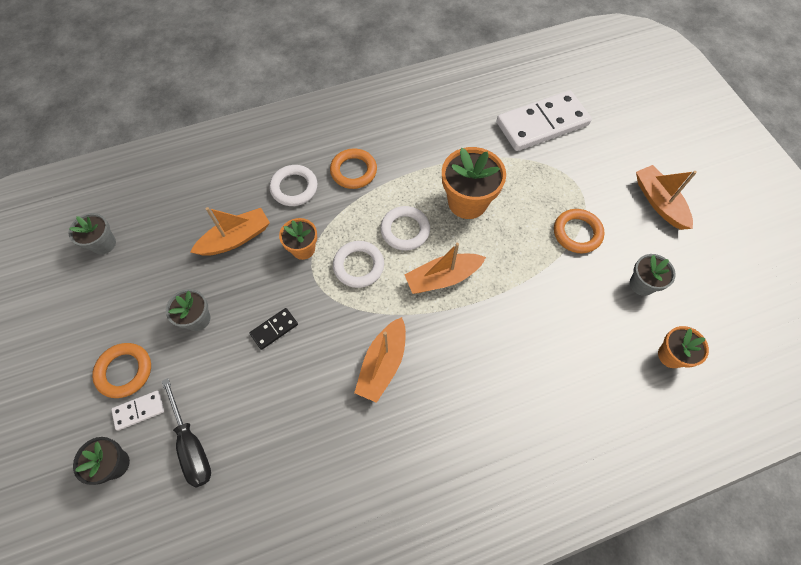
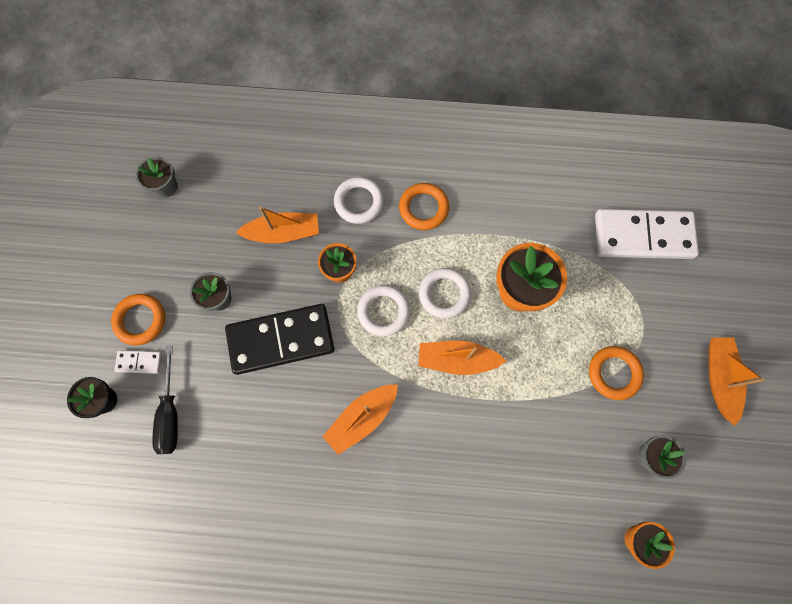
camera: 25 degrees right, 10 degrees up
black domino [250,308,298,350] -> black domino [225,304,335,375], size x2.34

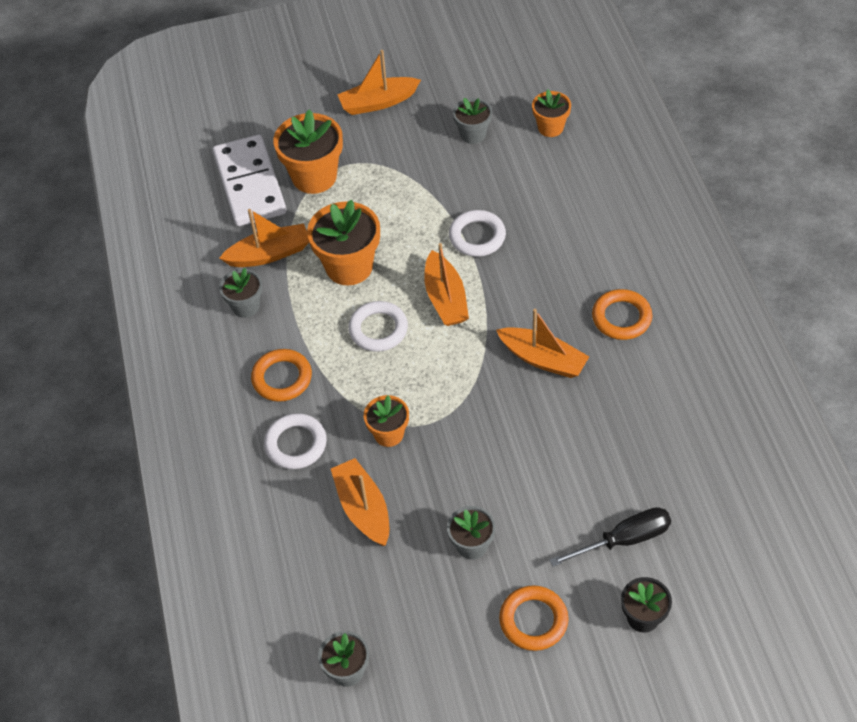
camera: 105 degrees left, 20 degrees down
white domino [114,350,162,374] -> none
black domino [225,304,335,375] -> none
white ring [357,285,410,337] -> white ring moved to [449,210,506,257]
orange ring [589,346,644,400] -> orange ring moved to [592,289,652,340]
none -> orange boat [219,209,309,267]
none -> grey flower pot [219,268,262,318]
none -> orange flower pot [273,109,343,194]

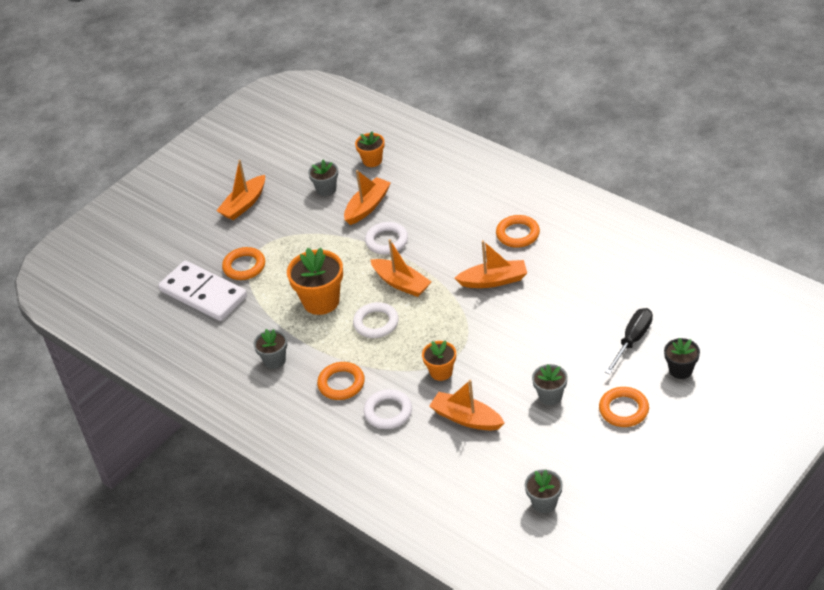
camera: 35 degrees left, 10 degrees down
orange boat [219,209,309,267] -> orange boat moved to [344,170,391,225]
orange flower pot [273,109,343,194] -> orange ring [222,247,265,280]

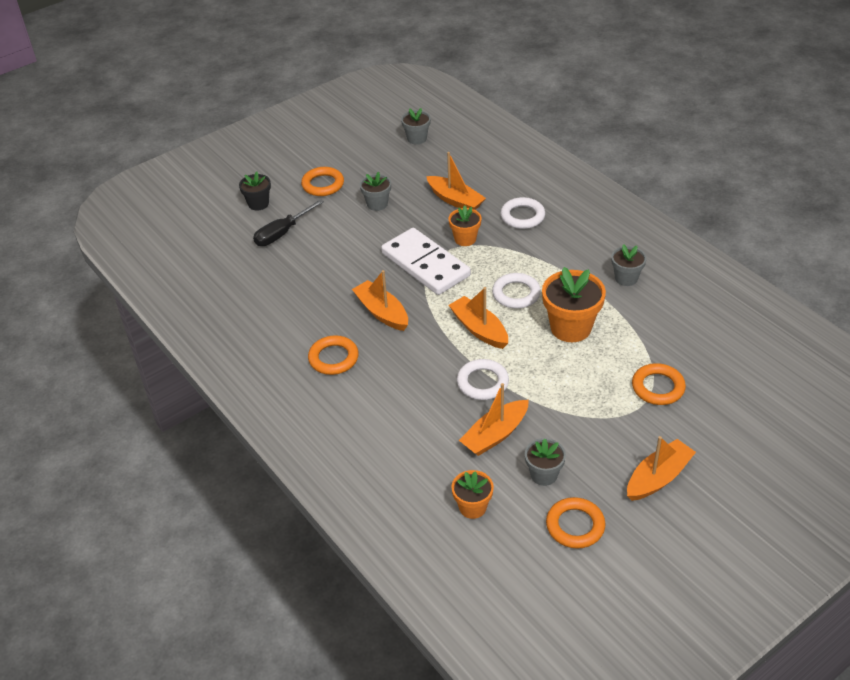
camera: 170 degrees left, 0 degrees up
white domino [158,261,247,321] -> white domino moved to [381,228,471,295]
orange ring [317,362,365,400] -> orange ring moved to [546,497,605,548]
orange boat [455,240,527,288] -> orange boat turned 45 degrees clockwise [352,270,408,331]

